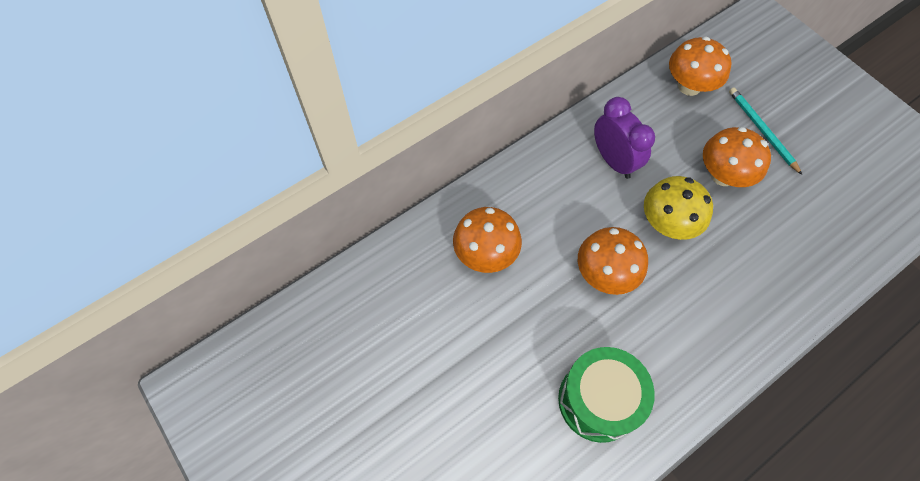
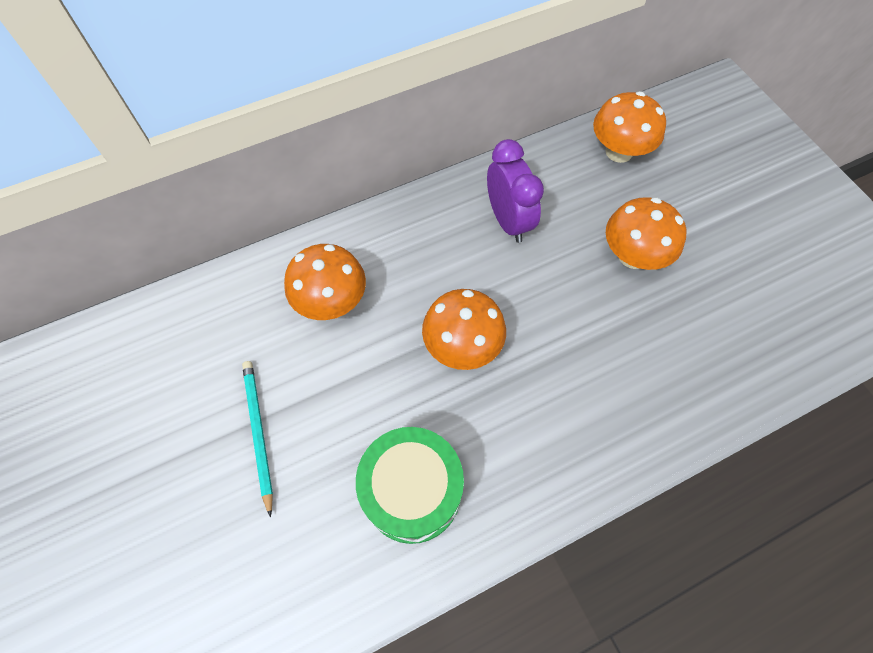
camera: 10 degrees right, 0 degrees up
yellow mushroom [644,176,713,240] -> none
turquoise pencil [729,88,802,175] -> turquoise pencil moved to [242,361,273,517]

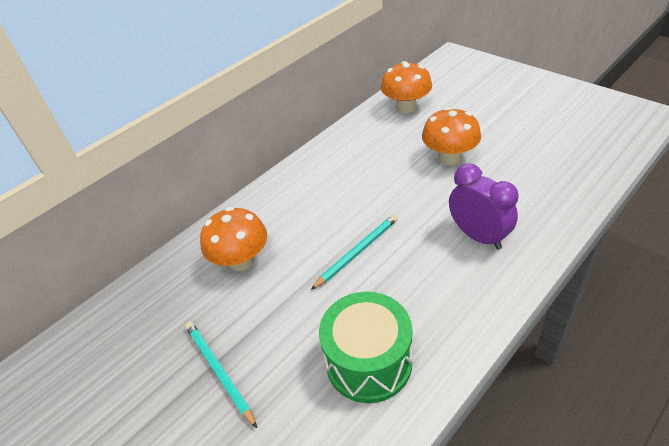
camera: 15 degrees left, 20 degrees down
orange mushroom [422,289,506,370] -> turquoise pencil [311,214,398,290]
purple clock [487,139,544,243] -> purple clock moved to [449,163,518,250]

